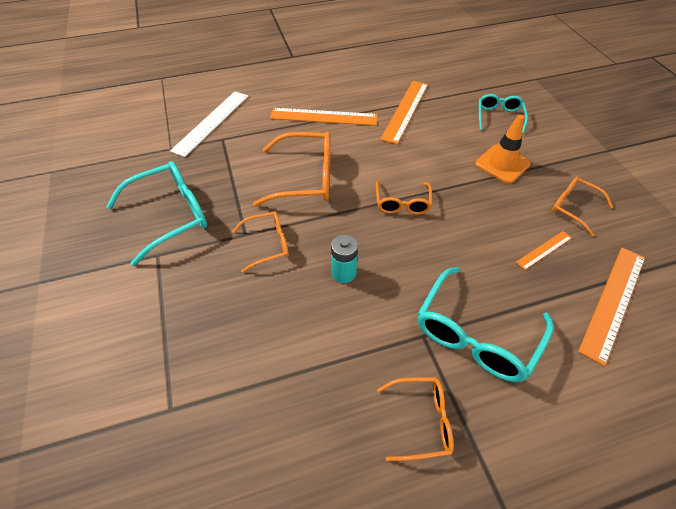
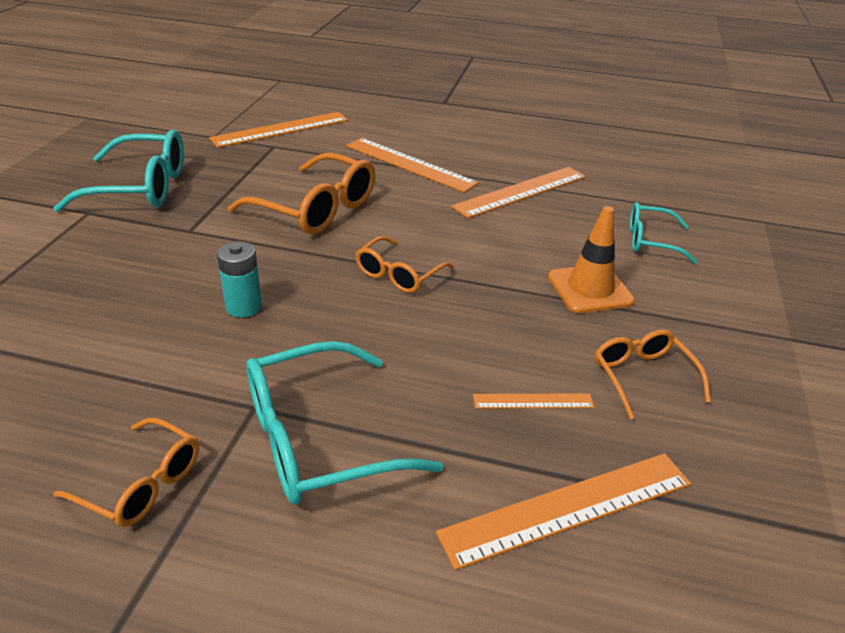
camera: 30 degrees right, 15 degrees down
white ruler [170,91,248,157] -> orange ruler [209,112,348,148]
orange glasses [232,211,289,273] -> none
turquoise glasses [479,94,528,133] -> turquoise glasses turned 120 degrees counterclockwise [630,202,698,264]

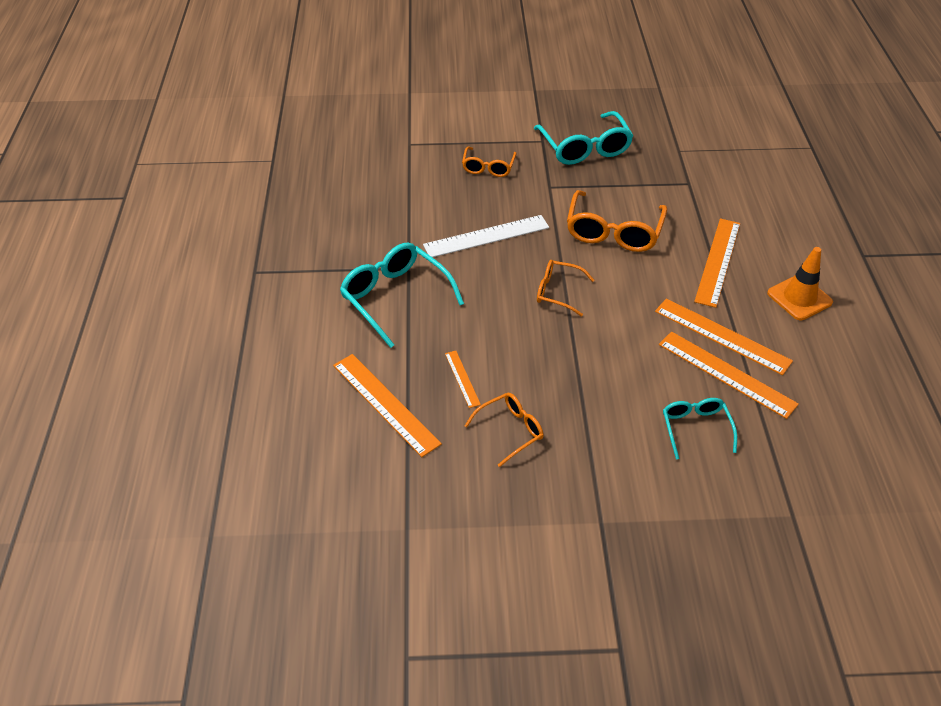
camera: 75 degrees right, 10 degrees up
orange glasses [54,418,199,527] -> orange glasses moved to [462,146,517,177]
orange ruler [209,112,348,148] -> orange ruler moved to [659,331,799,419]
turquoise battery [217,241,262,318] -> white ruler [423,215,549,257]
orange traffic cone [548,206,635,313] -> orange traffic cone moved to [767,247,833,320]

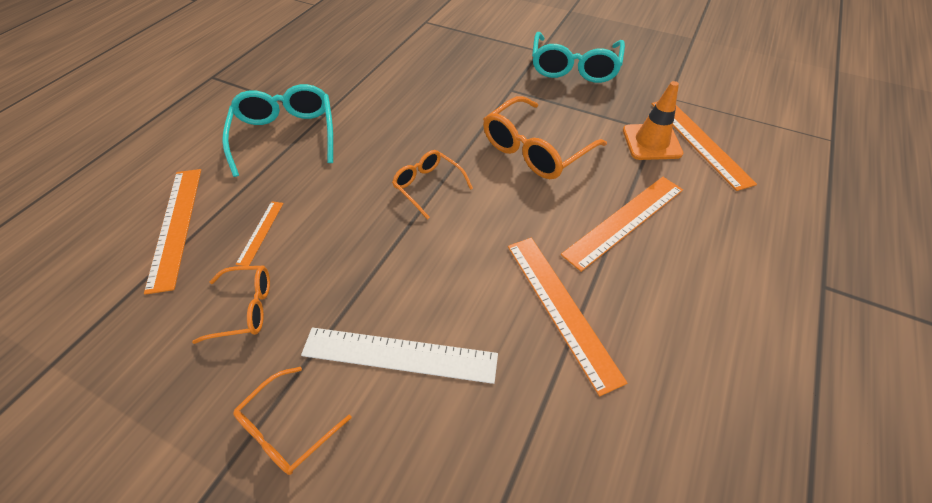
camera: 30 degrees right, 5 degrees up
white ruler [423,215,549,257] -> white ruler moved to [301,327,498,384]
orange glasses [462,146,517,177] -> orange glasses moved to [233,367,352,475]
orange ruler [659,331,799,419] -> orange ruler moved to [652,102,757,191]
turquoise glasses [663,398,737,459] -> none
orange traffic cone [767,247,833,320] -> orange traffic cone moved to [623,81,683,160]

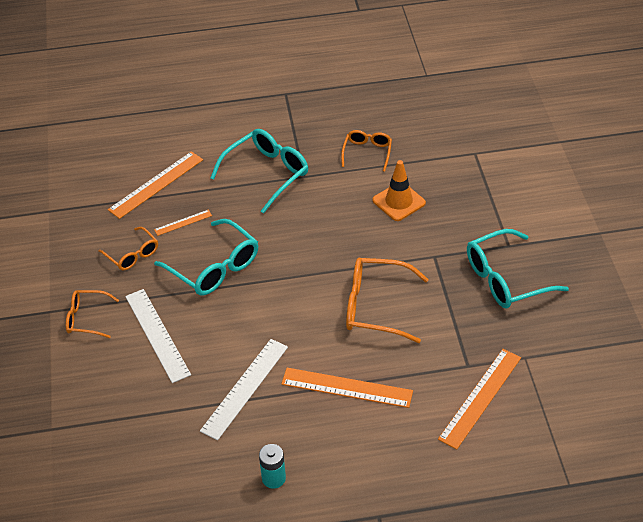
camera: 55 degrees right, 5 degrees down
orange glasses [392,150,473,220] -> orange glasses moved to [341,130,392,172]
orange ruler [508,238,627,397] -> white ruler [200,339,288,440]
orange traffic cone [623,81,683,160] -> orange traffic cone moved to [373,160,426,221]
none -> turquoise glasses [154,219,258,295]
none -> turquoise battery [259,444,286,489]

